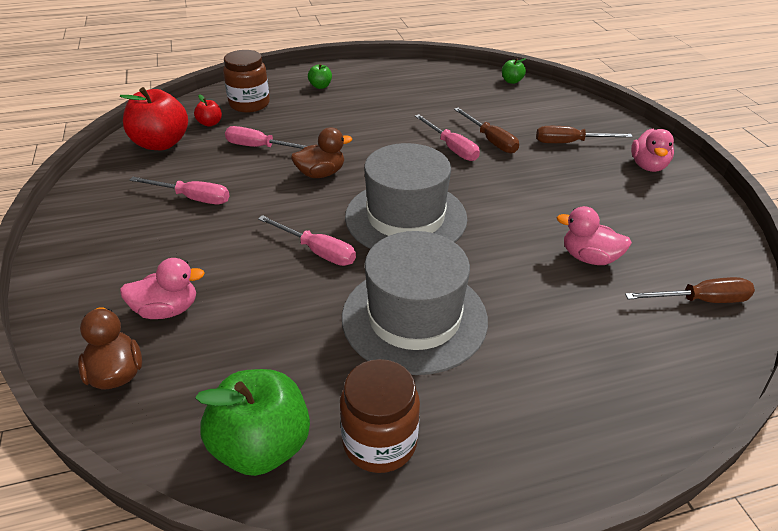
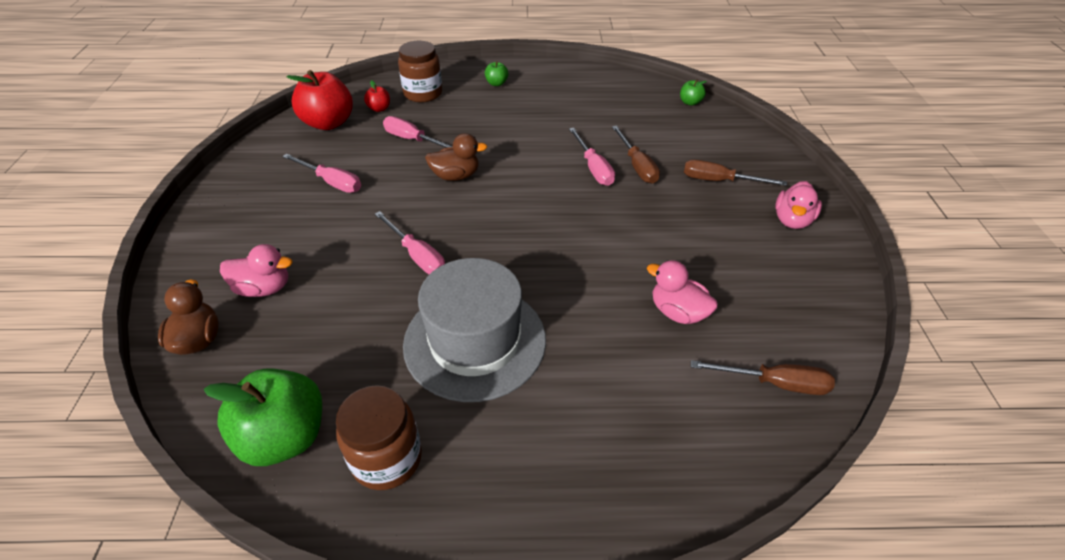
camera: 15 degrees right, 5 degrees up
grey hat [345,143,467,249] -> none

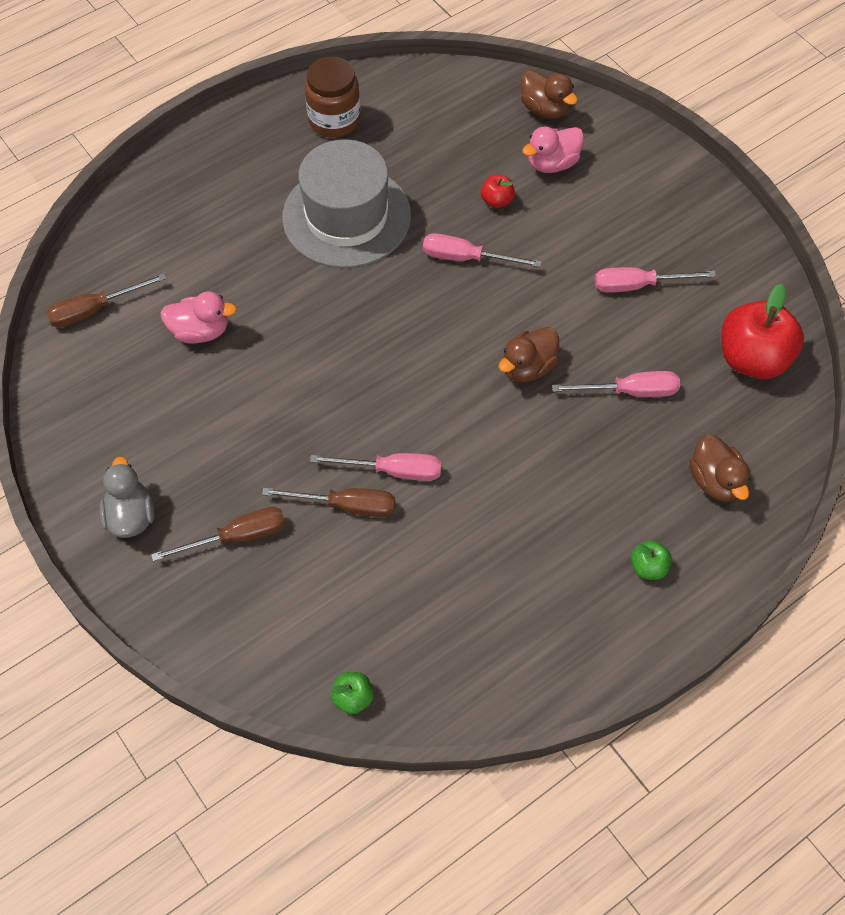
camera: 145 degrees right, 15 degrees up
green apple [204,368,322,466] -> none
red apple [364,80,390,112] -> red apple moved to [481,175,515,208]
brown jar [398,41,442,102] -> brown duck [689,435,750,502]
pink screwdriver [569,128,615,186] -> pink screwdriver turned 150 degrees clockwise [310,453,441,481]
brown screwdriver [612,125,660,184] -> brown screwdriver turned 150 degrees clockwise [262,488,395,517]
pink duck [775,181,822,229] -> grey duck [99,457,154,538]

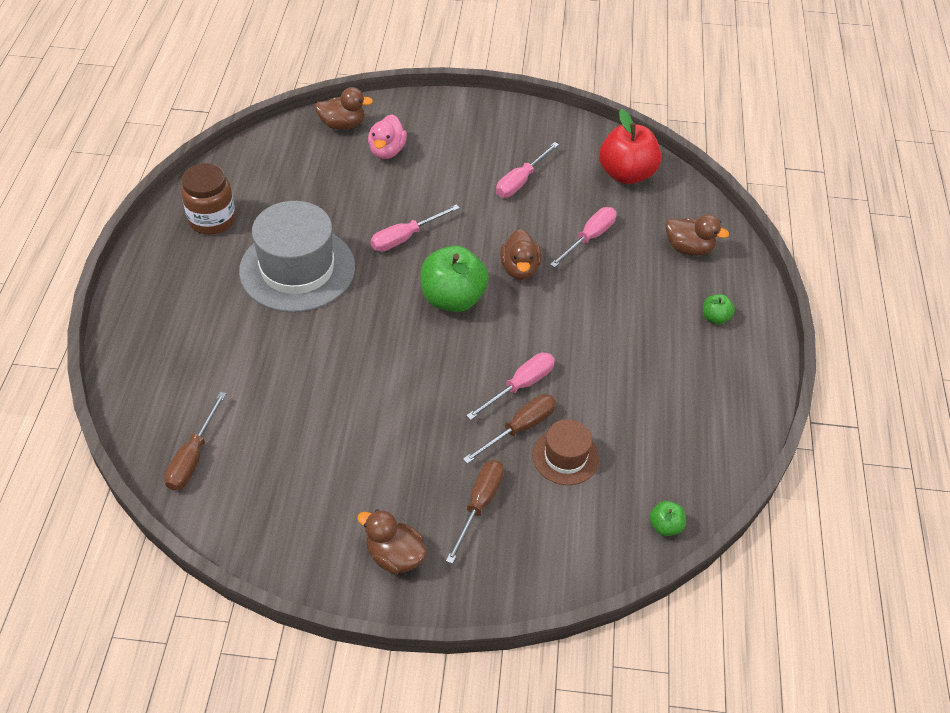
camera: 50 degrees left, 10 degrees down
grey duck [99,457,154,538] -> brown duck [357,509,427,574]
pink duck [160,291,237,344] -> none
red apple [481,175,515,208] -> none
none -> green apple [420,246,489,312]
none -> brown hat [532,419,600,485]

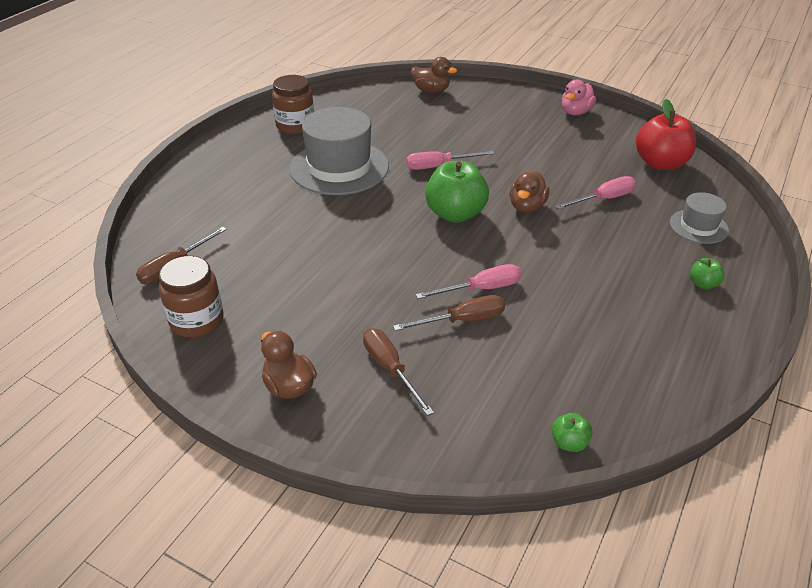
camera: 25 degrees right, 10 degrees down
pink duck [368,114,407,159] -> pink duck moved to [562,80,596,115]
brown screwdriver [446,460,504,564] -> brown screwdriver turned 75 degrees counterclockwise [363,328,434,416]
pink screwdriver [496,142,559,197] -> none
brown hat [532,419,600,485] -> none
brown duck [666,214,729,256] -> grey hat [670,192,729,244]
none -> brown jar [159,256,224,338]

